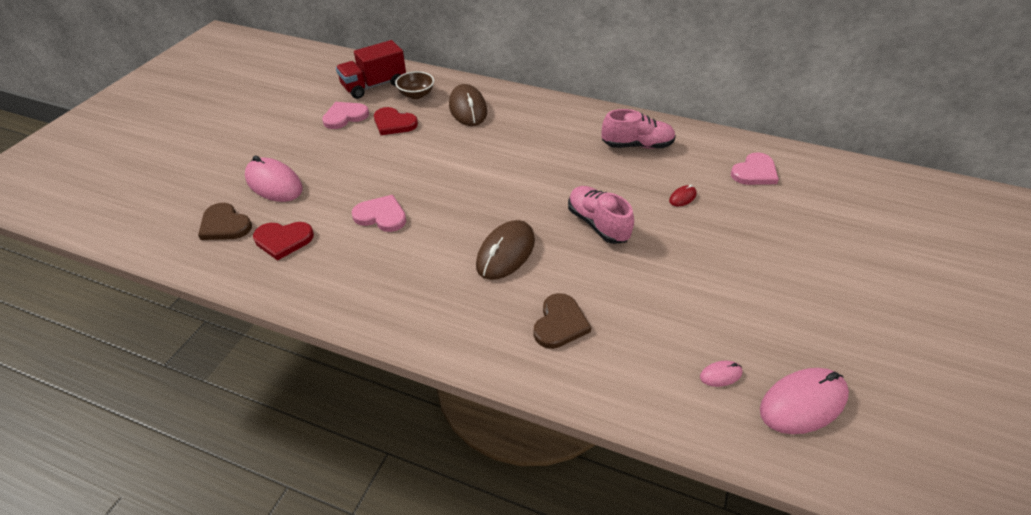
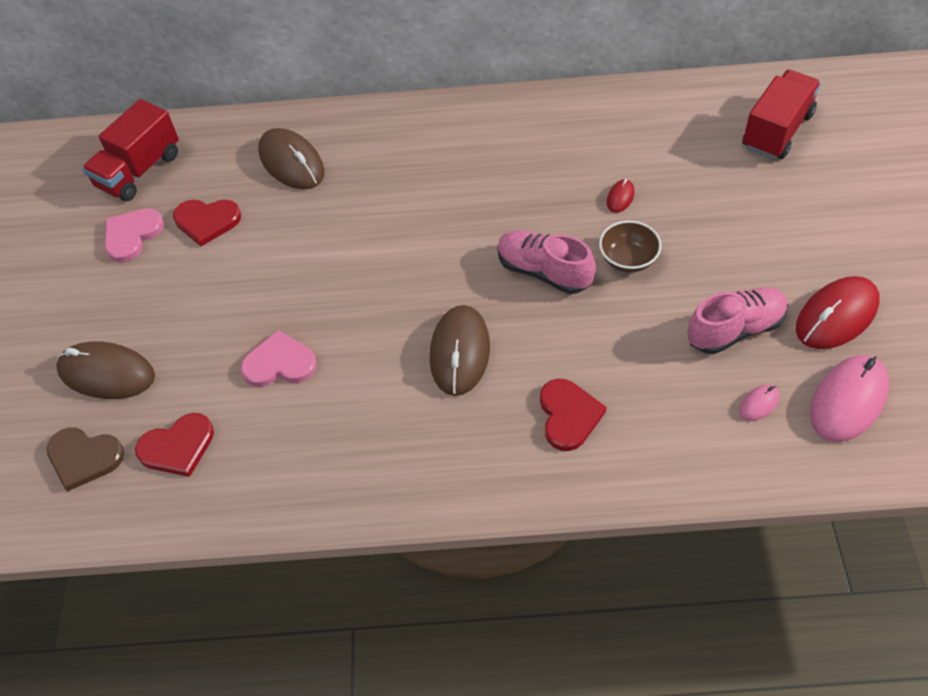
camera: 20 degrees left, 10 degrees up
pink mouse [245,155,302,202] -> brown mouse [56,341,155,399]
brown bowl [395,71,434,99] -> brown bowl moved to [599,221,662,273]
brown heart [533,293,591,349] -> red heart [540,379,607,451]
pink shoe [602,109,676,149] -> pink shoe moved to [688,287,788,354]
pink heart [731,152,779,185] -> none
none -> red truck [742,70,821,159]
none -> red mouse [796,276,880,349]

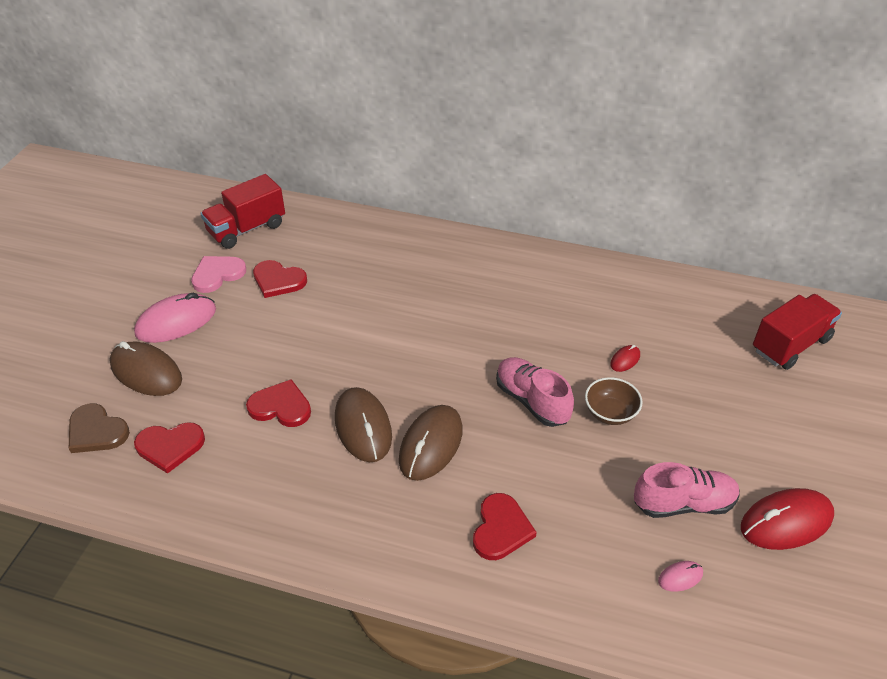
camera: 15 degrees right, 10 degrees down
pink heart [240,330,317,387] -> red heart [246,379,311,427]
brown mouse [258,128,325,190] -> brown mouse moved to [335,387,392,462]
pink mouse [810,355,889,442] -> pink mouse moved to [134,293,216,343]

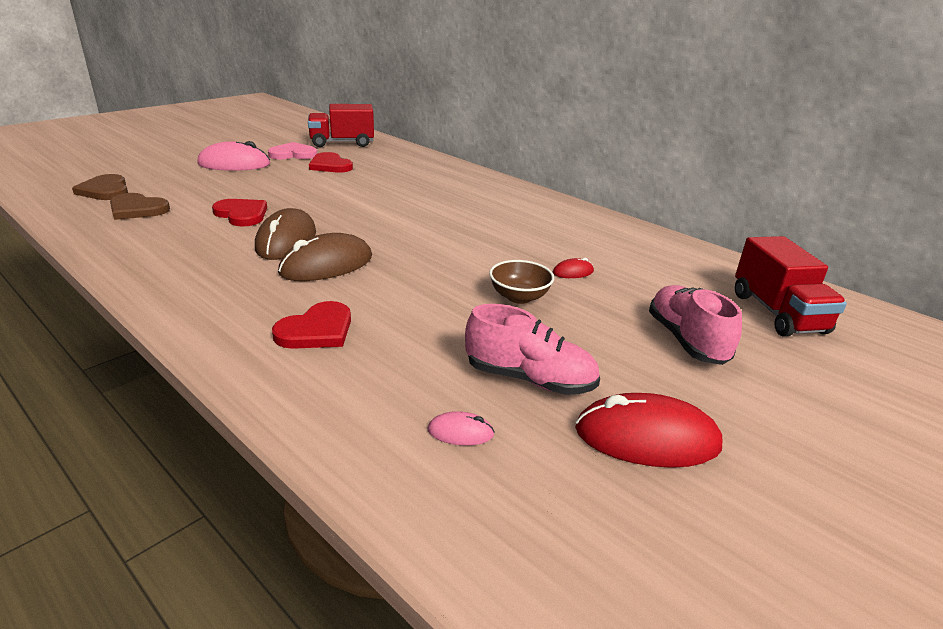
camera: 25 degrees right, 15 degrees down
brown mouse [110,341,182,396] -> none
red heart [134,422,205,474] -> brown heart [110,193,170,220]
pink shoe [496,357,574,427] -> pink shoe moved to [649,285,742,365]
red truck [753,294,842,370] -> red truck turned 90 degrees clockwise [735,236,847,337]

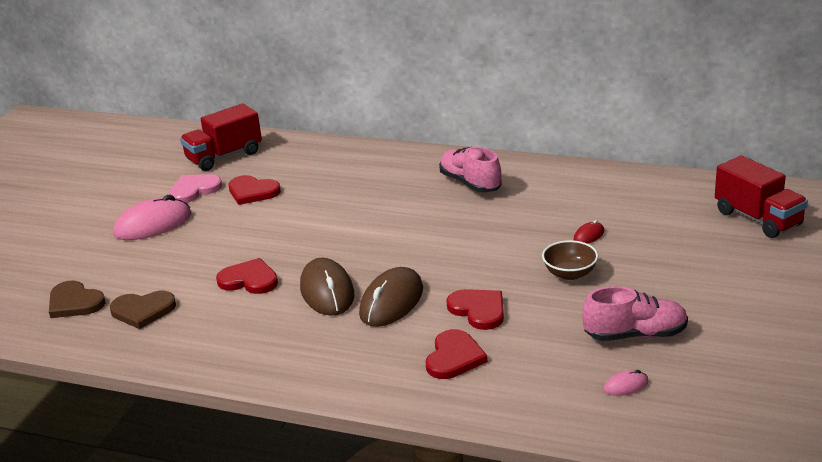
camera: 20 degrees left, 0 degrees up
red mouse [575,393,722,468] -> none
pink shoe [649,285,742,365] -> pink shoe moved to [439,147,502,193]
none -> red heart [446,289,504,330]

